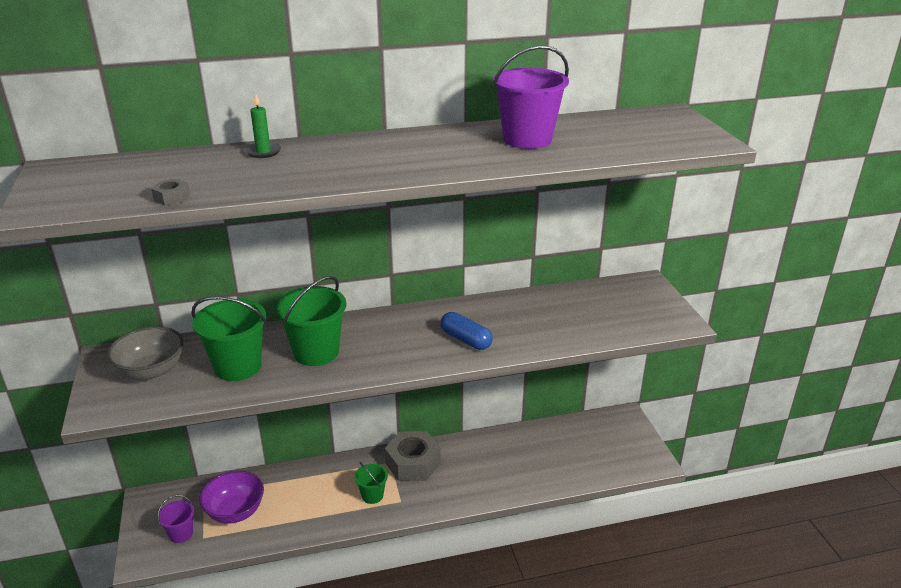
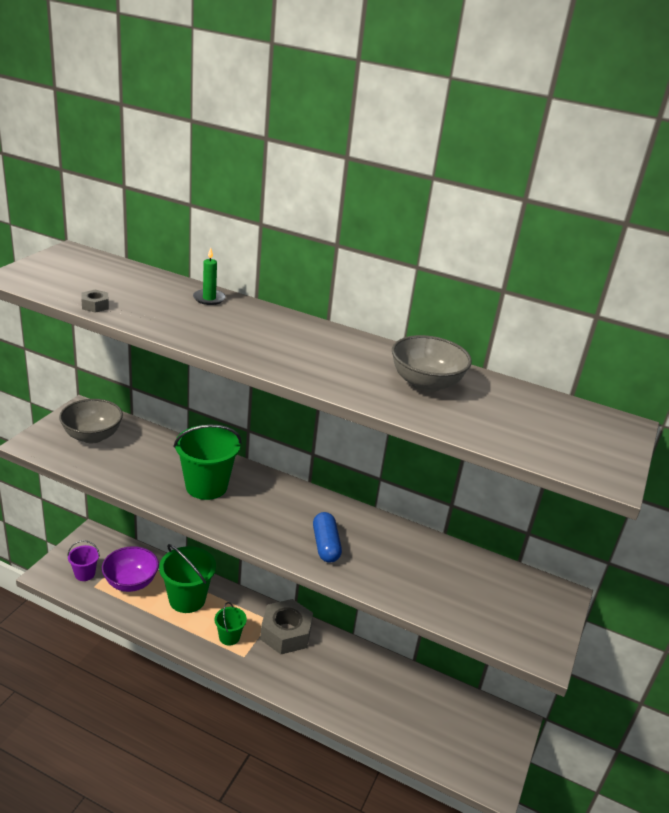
camera: 35 degrees right, 0 degrees up
green bucket [191,296,266,381] -> green bucket moved to [159,544,216,613]
purple bucket [493,45,569,149] -> grey bowl [392,335,472,392]

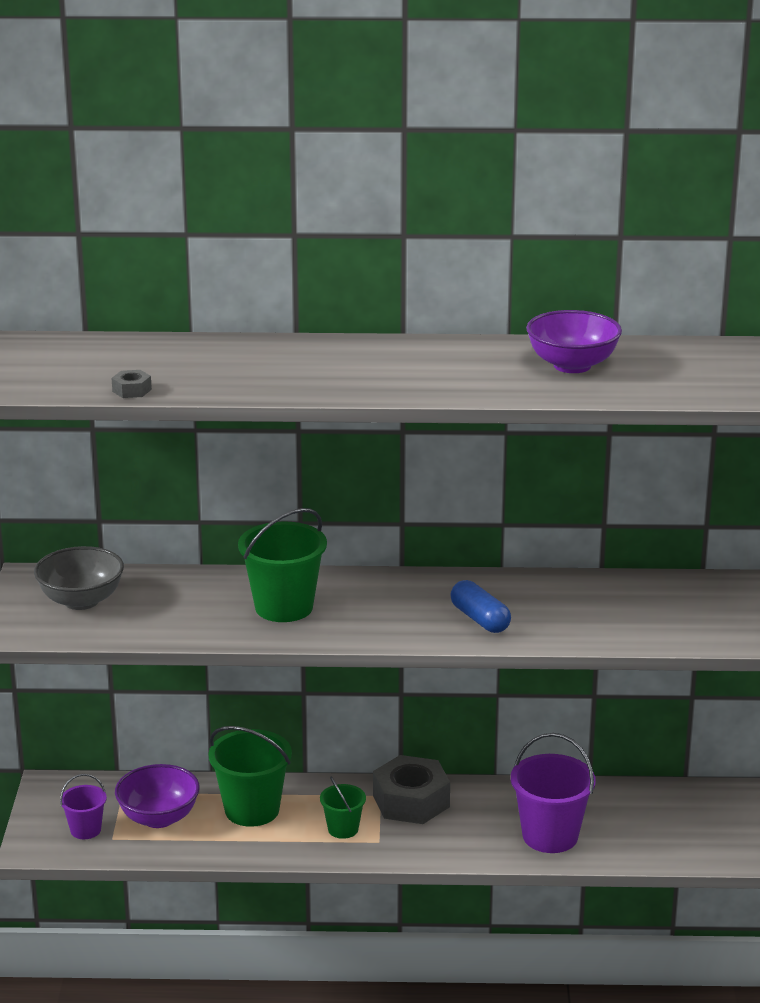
camera: 20 degrees left, 5 degrees down
green candle [193,248,226,305] -> none
grey bowl [392,335,472,392] -> purple bowl [526,310,622,373]
none -> purple bucket [511,733,596,853]

